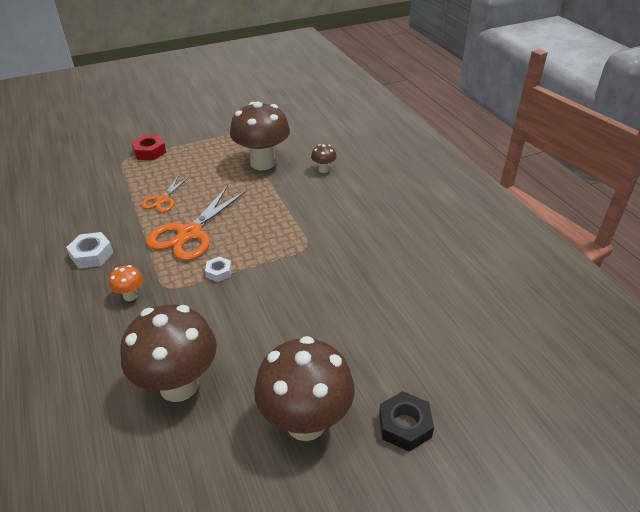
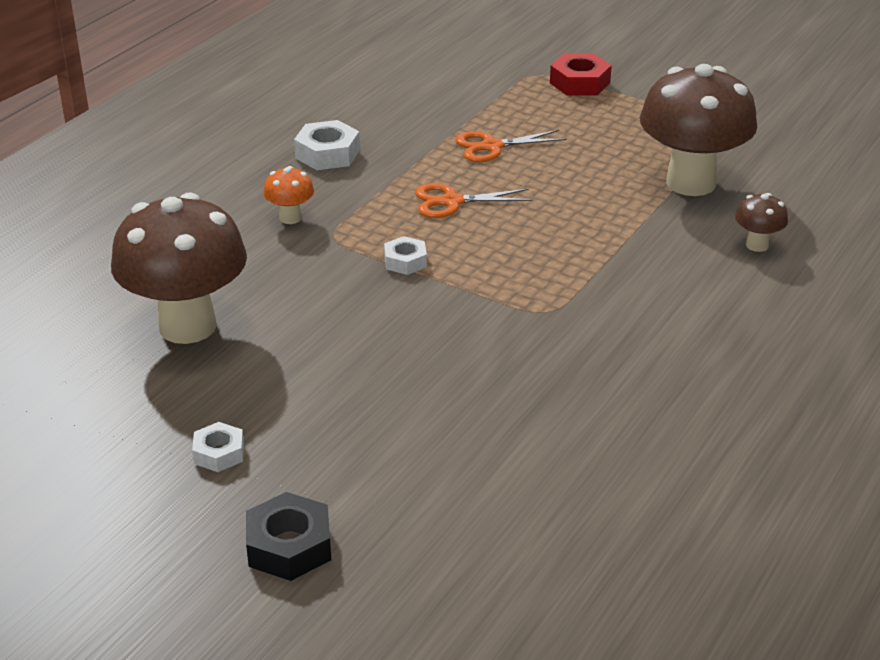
camera: 55 degrees right, 5 degrees down
orange scissors [146,186,247,261] -> orange scissors [415,183,532,218], size x0.55
brown mushroom [254,336,355,441] -> white nut [192,422,244,472]

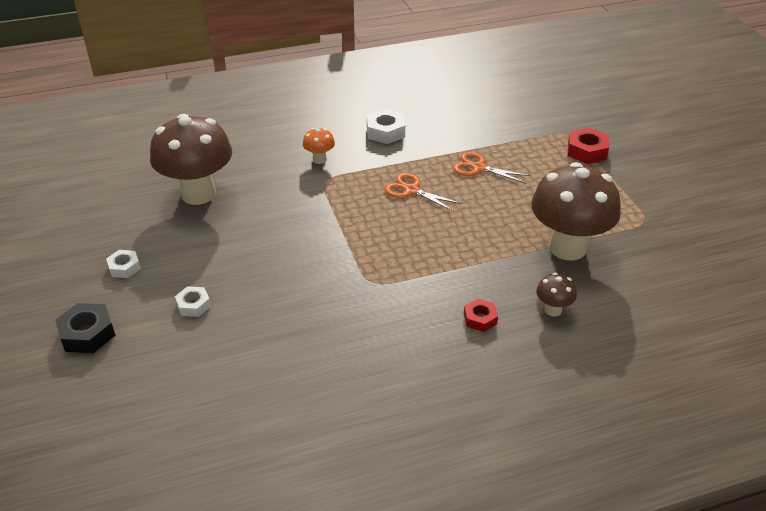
camera: 40 degrees right, 5 degrees up
white nut [384,236,427,275] -> white nut moved to [175,286,211,317]
none -> red nut [464,299,498,332]

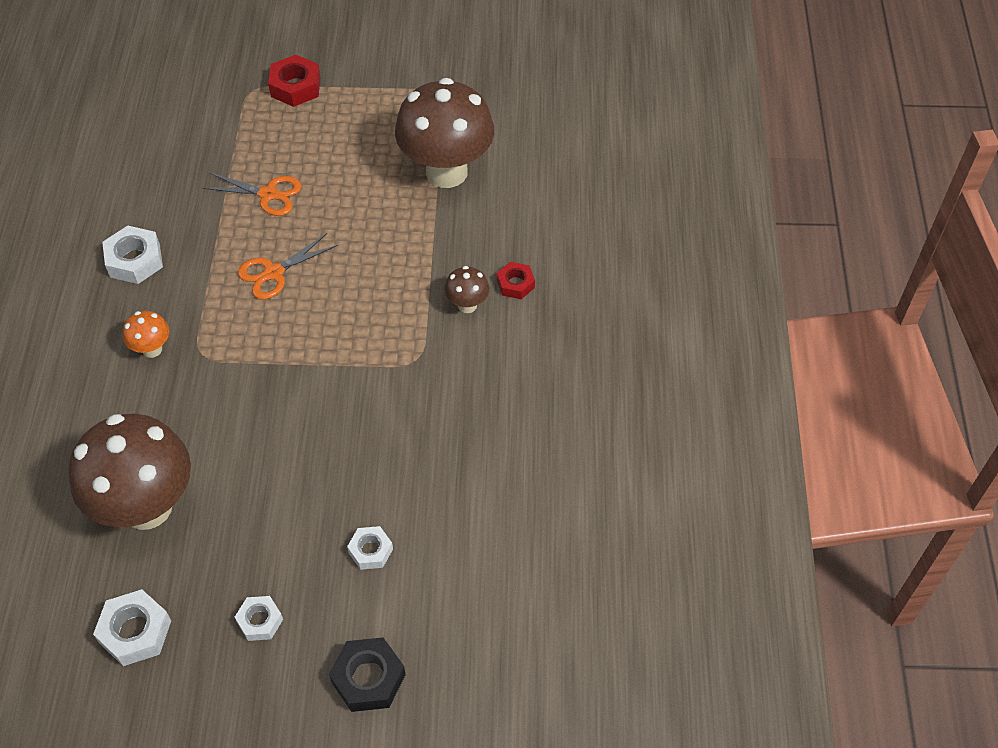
camera: 70 degrees left, 15 degrees up
orange scissors [453,152,531,184] -> orange scissors turned 120 degrees counterclockwise [202,173,302,216]
brown mushroom [536,272,577,316] -> brown mushroom moved to [444,266,489,313]
none -> white nut [93,589,171,666]

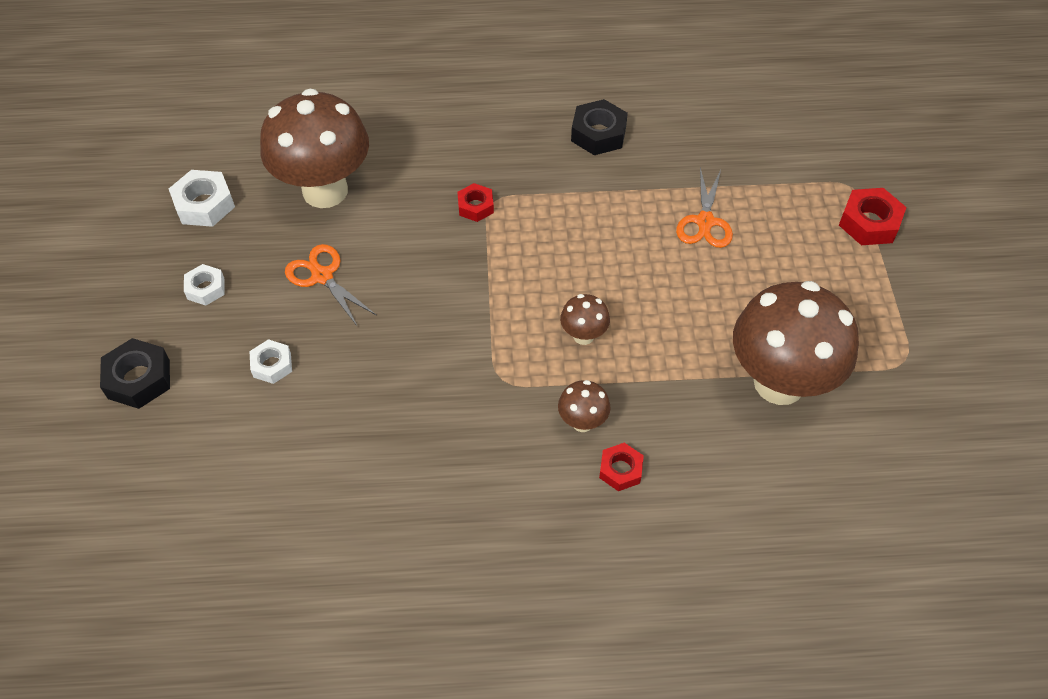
camera: 85 degrees right, 0 degrees up
white nut [102,225,163,284] -> black nut [571,99,628,155]
orange mushroom [123,311,169,358] -> none
orange scissors [238,233,338,300] -> orange scissors moved to [285,244,376,327]
none -> red nut [457,183,494,222]
none -> brown mushroom [560,294,610,345]

